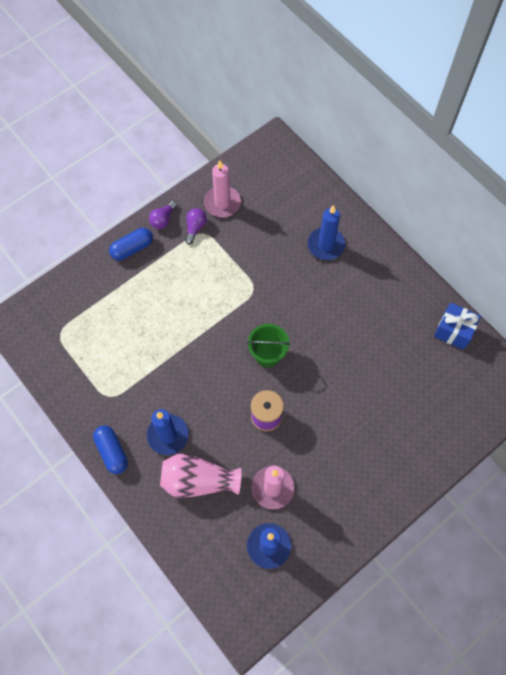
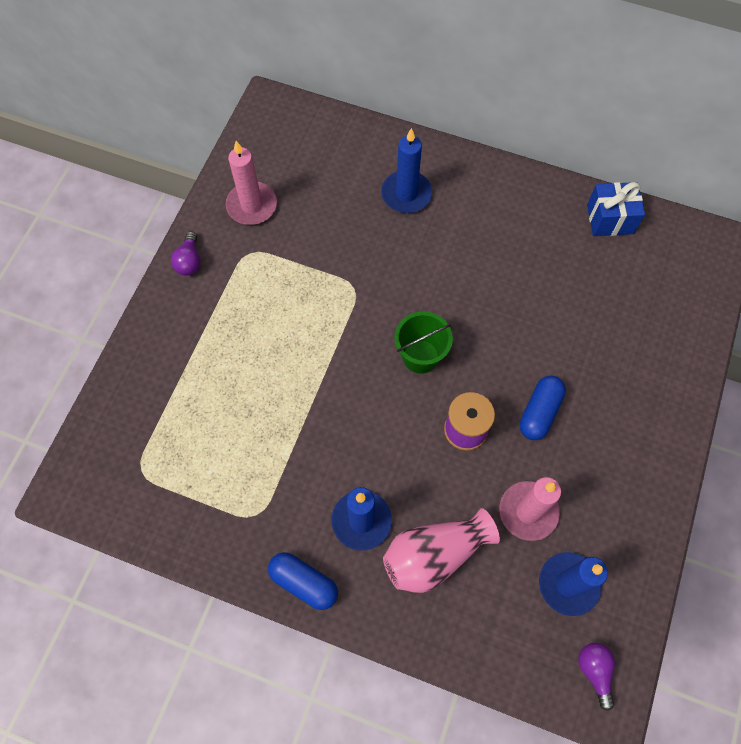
camera: 30 degrees left, 0 degrees up
blue capsule [109,228,153,261] -> blue capsule moved to [519,376,566,440]
purple light bulb [185,208,207,245] -> purple light bulb moved to [578,643,615,711]

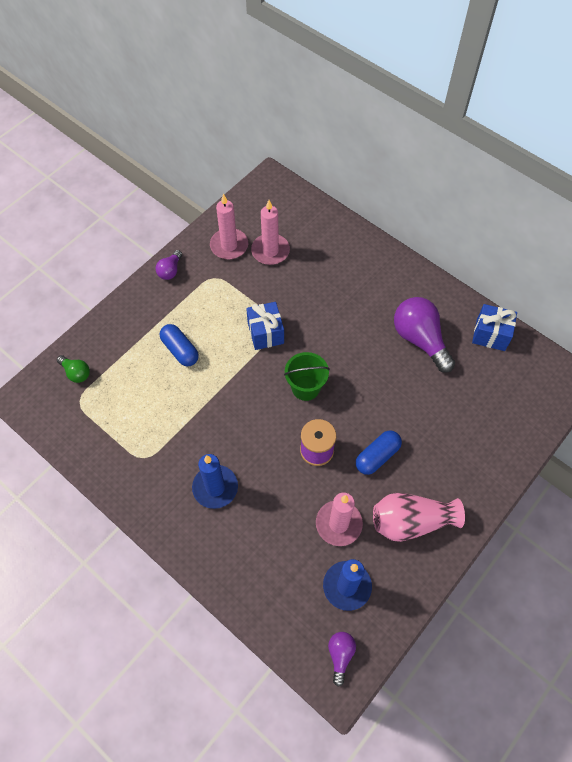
camera: 20 degrees right, 5 degrees down
blue capsule [268,552,338,610] -> blue capsule moved to [160,324,199,366]
blue candle [381,128,432,213] -> none
pink vase [383,508,500,593] -> pink vase moved to [373,493,465,542]
none -> green light bulb [57,355,90,383]
none -> blue gift [246,302,284,350]
none -> pink candle [251,200,290,265]
none -> purple light bulb [394,297,455,373]

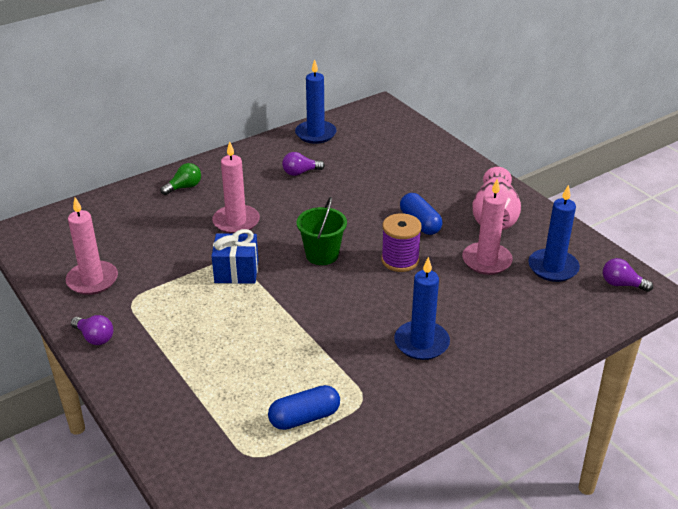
camera: 75 degrees left, 25 degrees down
green light bulb [57,355,90,383] -> green light bulb moved to [160,163,201,195]
blue capsule [160,324,199,366] -> blue capsule moved to [268,385,340,430]
pink candle [251,200,290,265] -> pink candle moved to [212,141,260,234]
purple light bulb [394,297,455,373] -> purple light bulb [282,152,325,176], size x0.50
blue gift [472,304,517,351] -> blue candle [295,59,337,144]

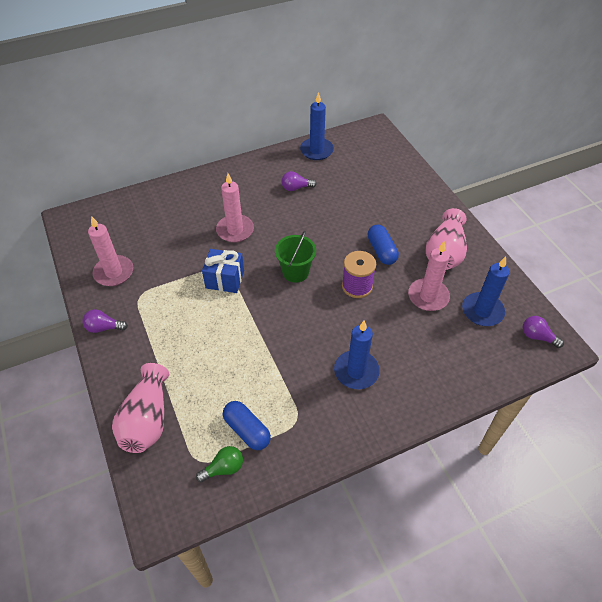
camera: 10 degrees right, 15 degrees up
purple light bulb [71,315,113,345] -> purple light bulb turned 135 degrees clockwise [82,309,128,333]
green light bulb [160,163,201,195] -> green light bulb moved to [196,446,243,482]
blue capsule [268,385,340,430] -> blue capsule turned 60 degrees clockwise [223,401,271,450]
none -> pink vase [112,363,169,453]

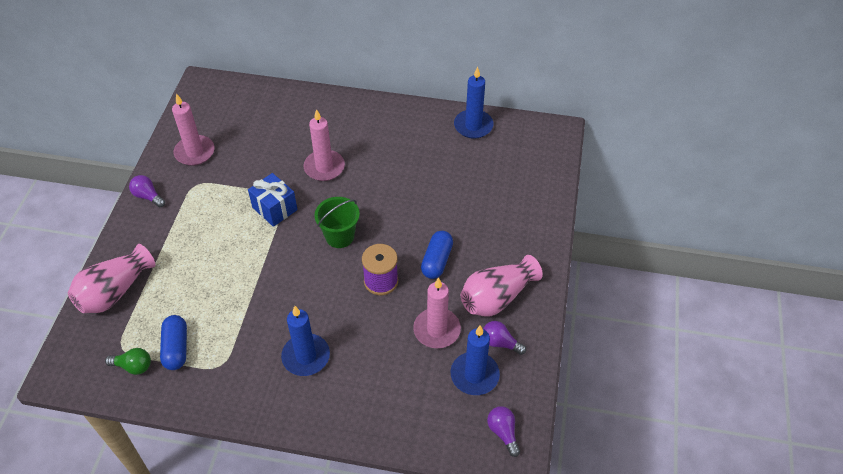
camera: 35 degrees right, 0 degrees up
purple light bulb [281,171,316,191] -> purple light bulb moved to [483,321,526,355]

